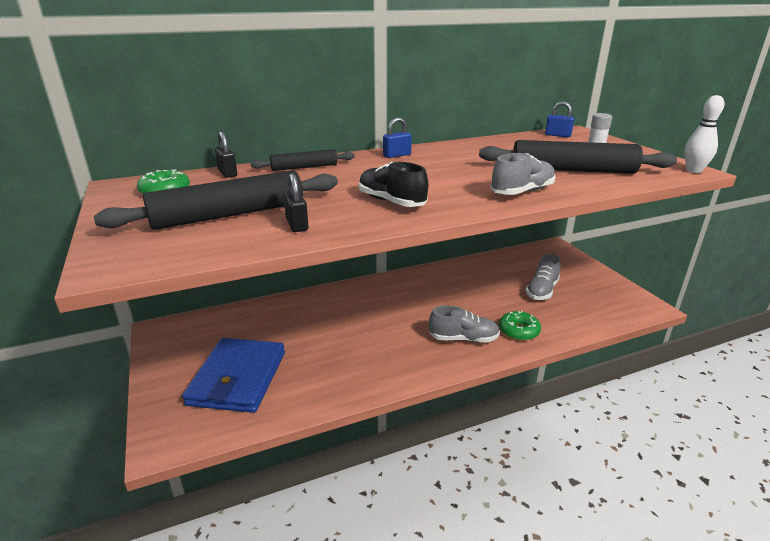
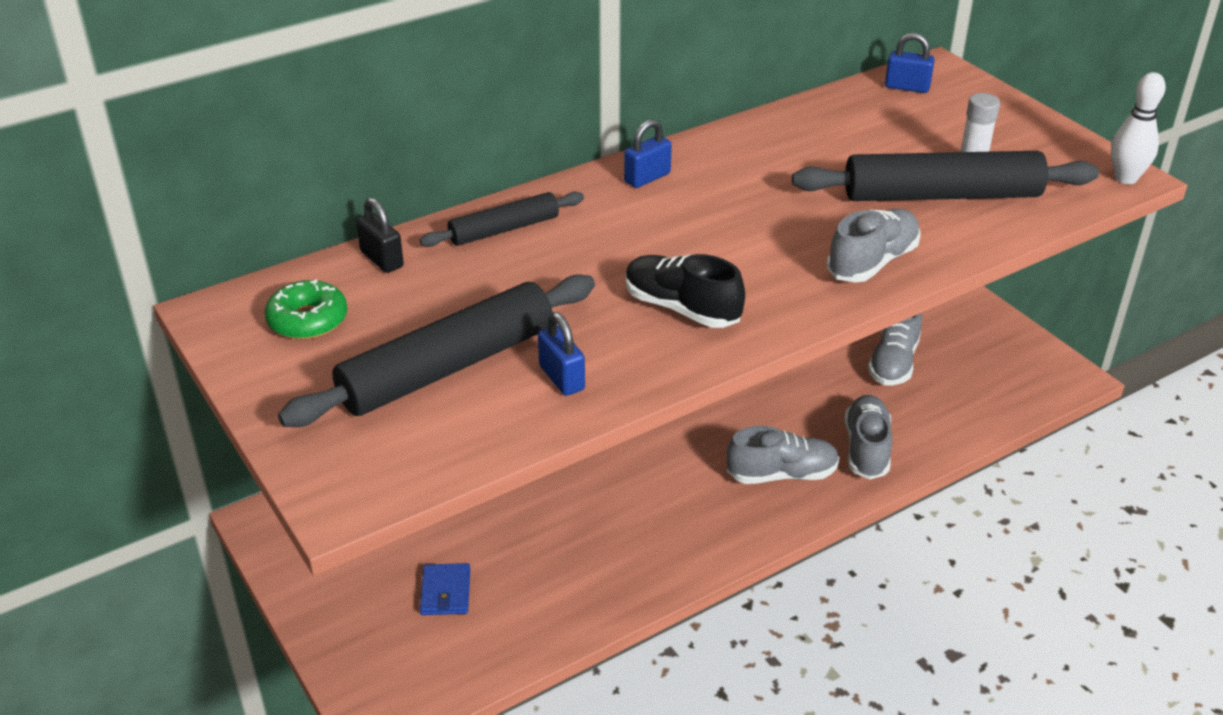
camera: 10 degrees left, 10 degrees up
blue wallet [182,338,285,413] -> blue wallet [420,563,470,615], size x0.41
black padlock [283,173,309,232] -> blue padlock [538,312,585,396]
green donut [499,311,541,341] -> grey shoe [845,395,892,479]

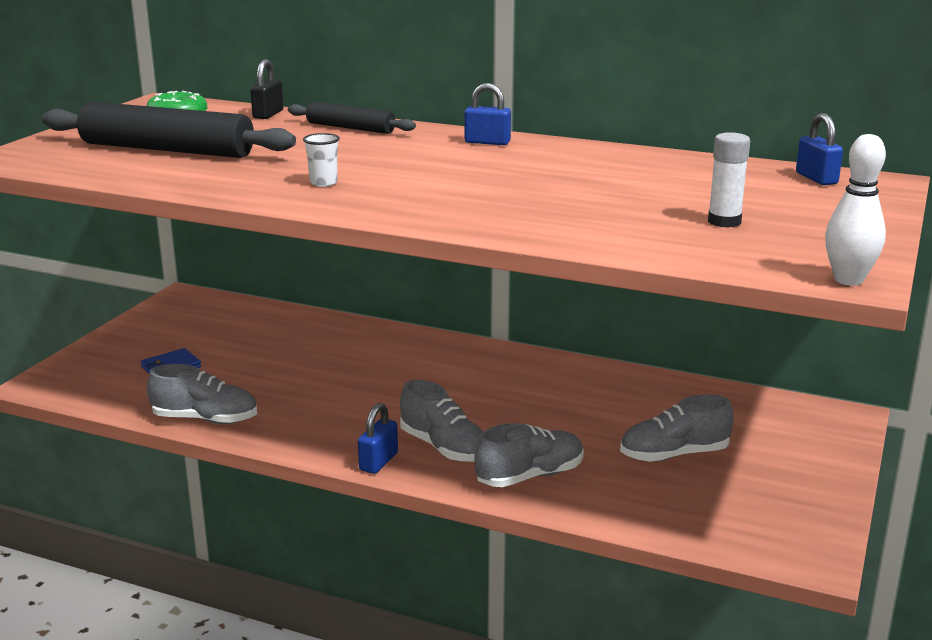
camera: 55 degrees right, 15 degrees down
blue padlock [538,312,585,396] -> blue padlock moved to [358,403,398,474]
black shoe [626,254,745,328] -> white cup [303,133,340,187]
black rolling pin [792,151,1099,201] -> none
grey shoe [827,209,921,282] -> grey shoe moved to [147,364,257,424]

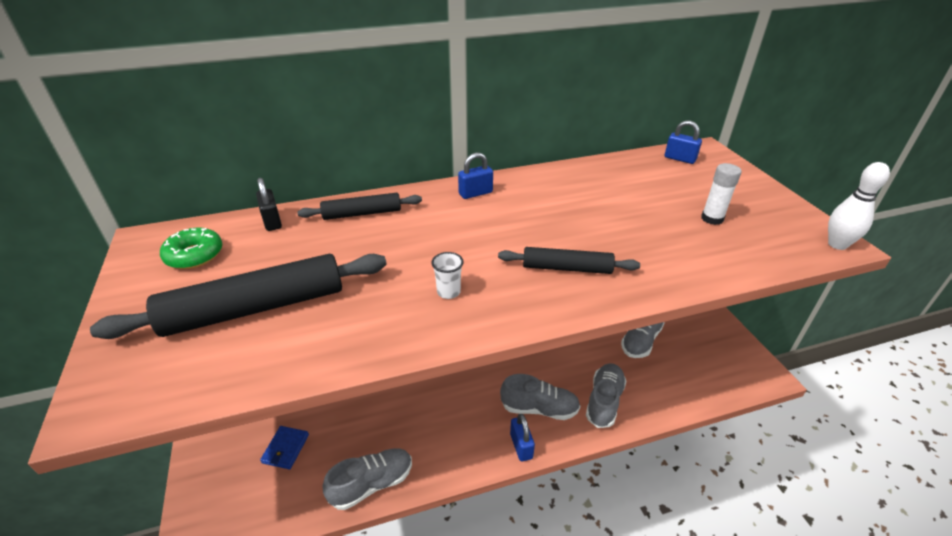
camera: 40 degrees left, 15 degrees up
none -> black rolling pin [498,247,640,274]

